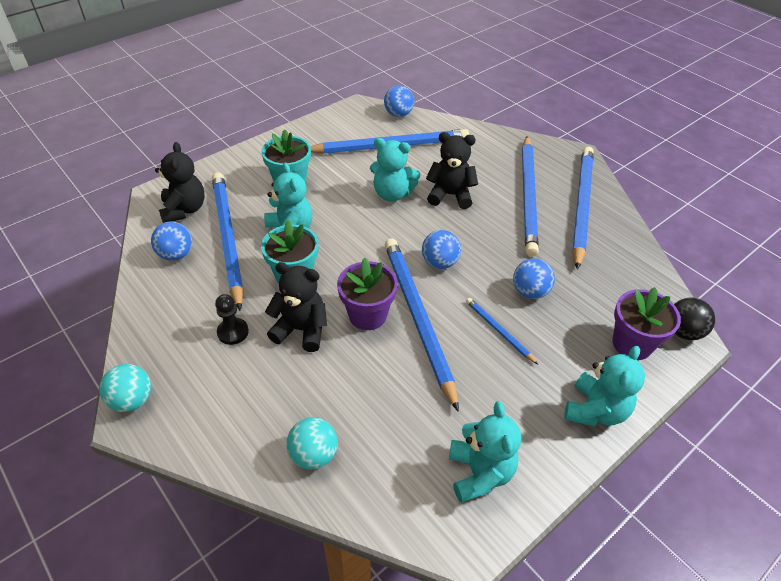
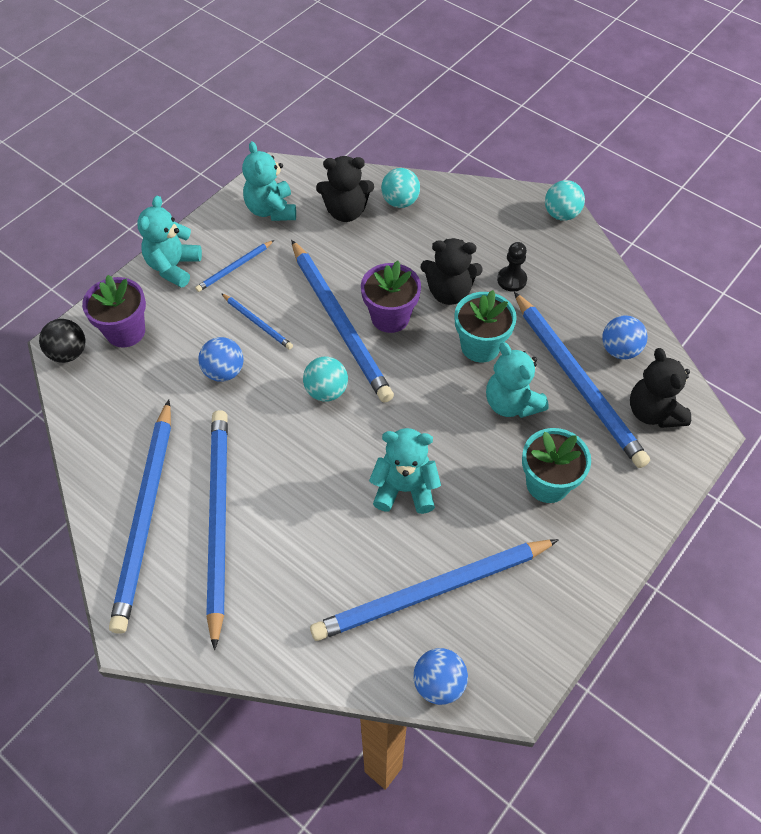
camera: 170 degrees right, 10 degrees up
blue ball [422,230,461,269] -> turquoise ball [303,357,348,402]
black teddy bear [426,132,478,209] -> black teddy bear moved to [316,156,374,222]
none -> blue pencil [195,240,274,292]

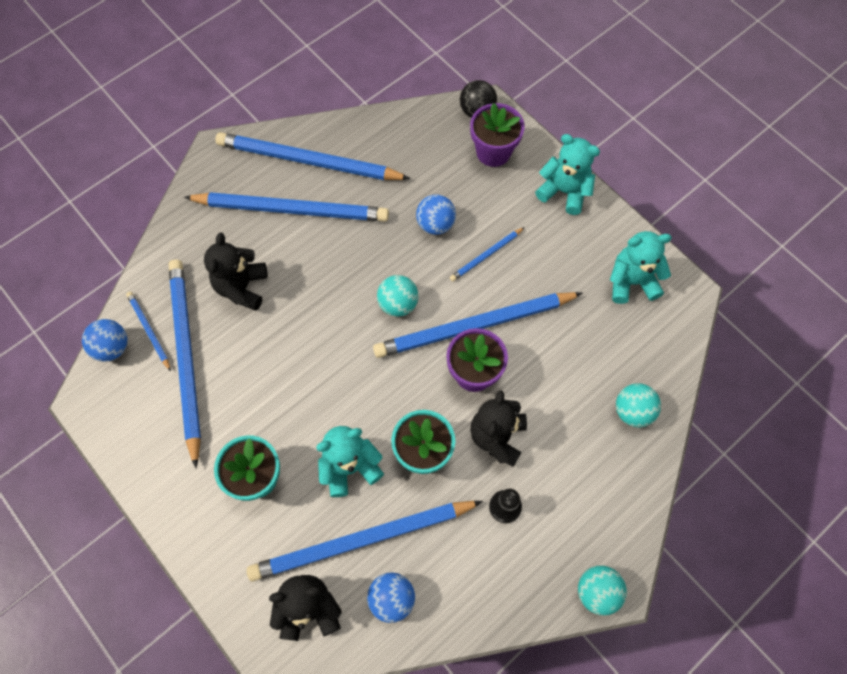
camera: 100 degrees right, 10 degrees up
blue pencil [195,240,274,292] -> blue pencil moved to [126,292,171,371]
black teddy bear [316,156,374,222] -> black teddy bear moved to [204,233,268,311]
turquoise teddy bear [369,428,441,514] -> none

